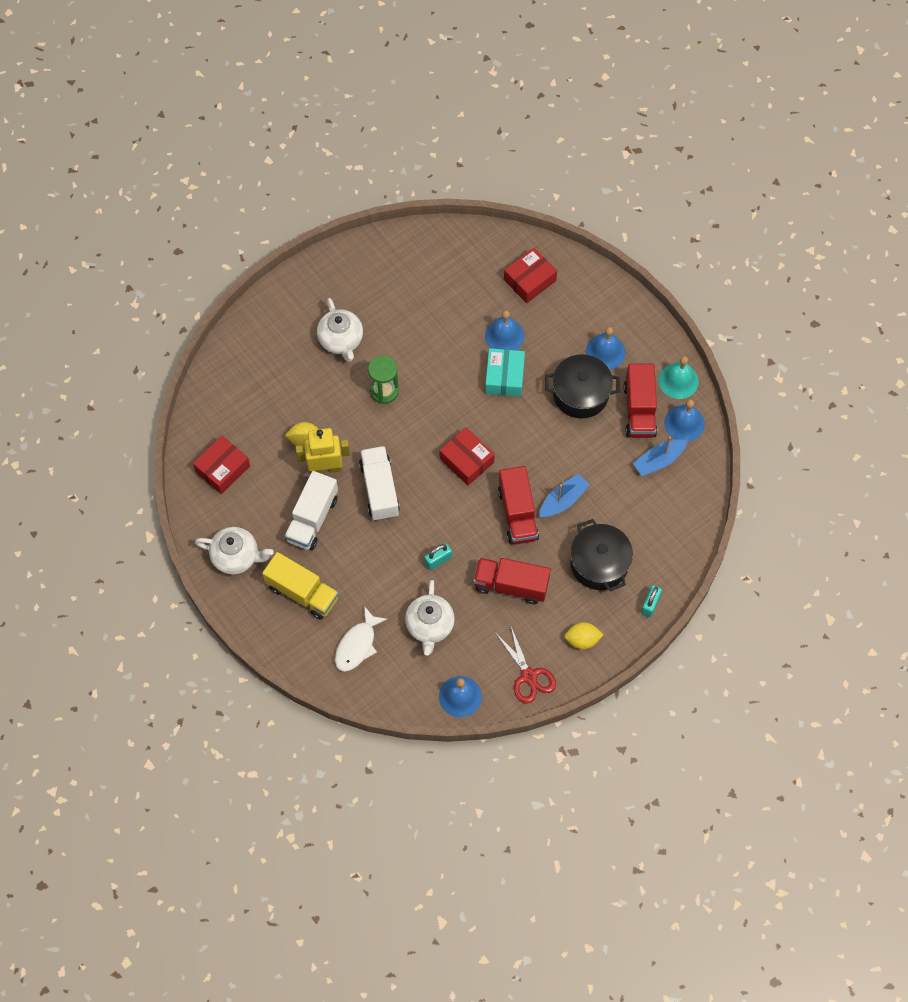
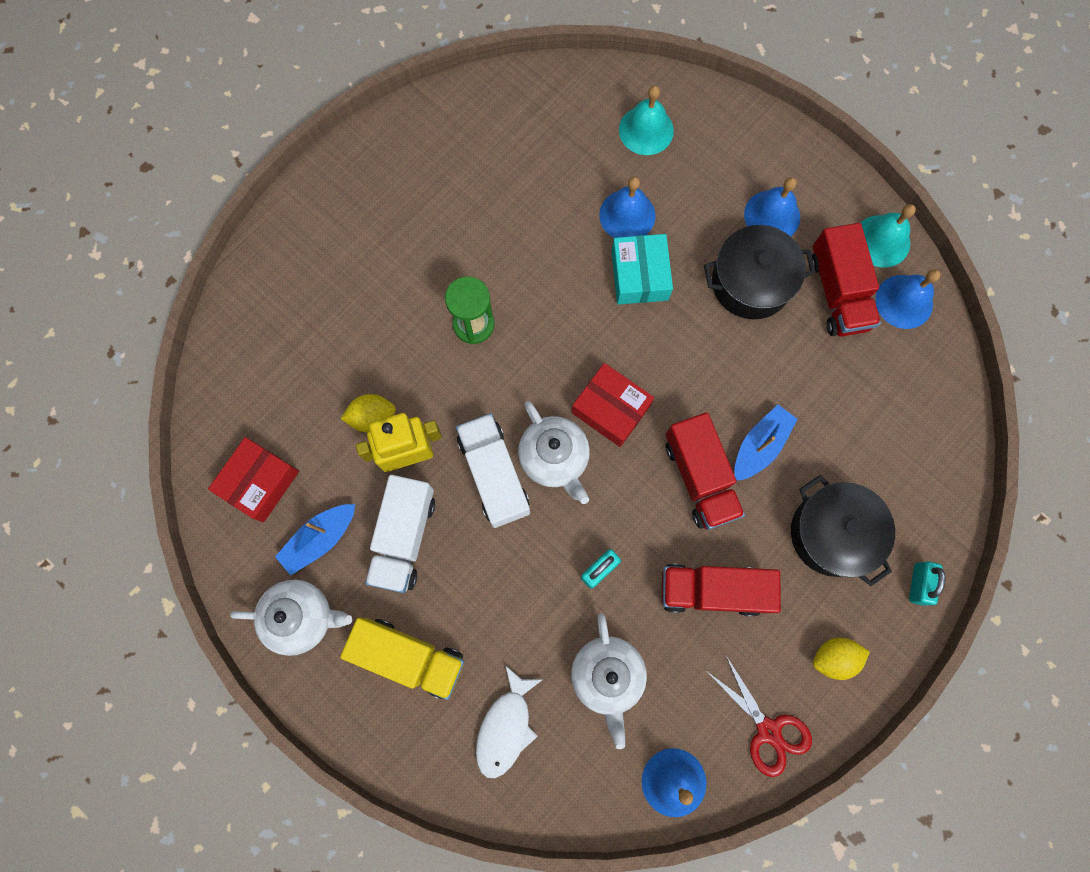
camera: 10 degrees left, 10 degrees up
white teapot [317,298,363,362] -> white teapot moved to [518,401,590,504]
red box [504,248,557,303] -> turquoise bell [619,86,674,155]
blue boat [633,436,688,476] -> blue boat moved to [275,504,355,576]

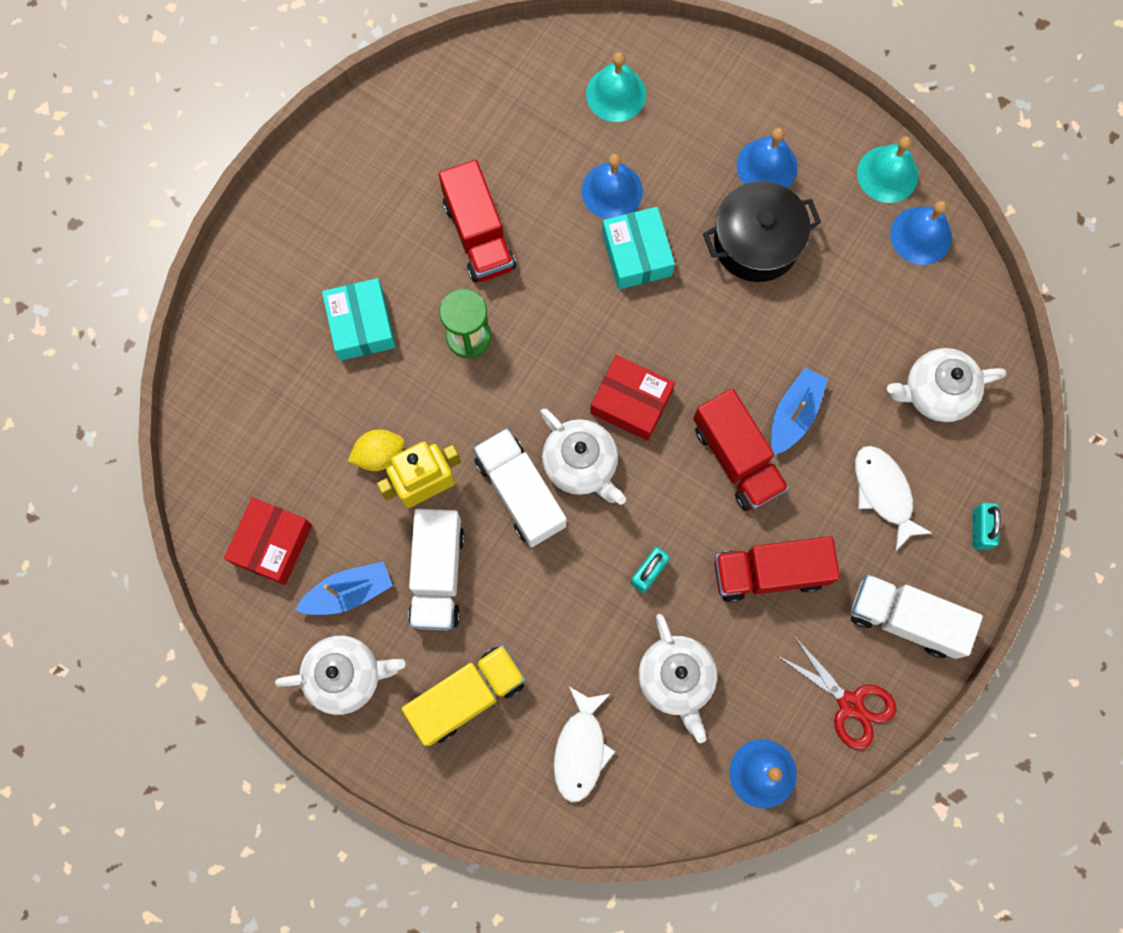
camera: 10 degrees left, 0 degrees up
blue boat [275,504,355,576] -> blue boat turned 150 degrees counterclockwise [296,562,393,615]
yellow truck [340,618,464,700] -> yellow truck turned 45 degrees counterclockwise [402,645,525,746]
black pot [791,475,895,586] -> white fish [855,446,932,551]
red truck [812,223,881,337] -> red truck moved to [439,160,516,283]
yellow lemon [813,638,870,680] -> white truck [851,574,983,659]
none -> turquoise box [322,278,396,361]
none -> white teapot [887,348,1006,422]

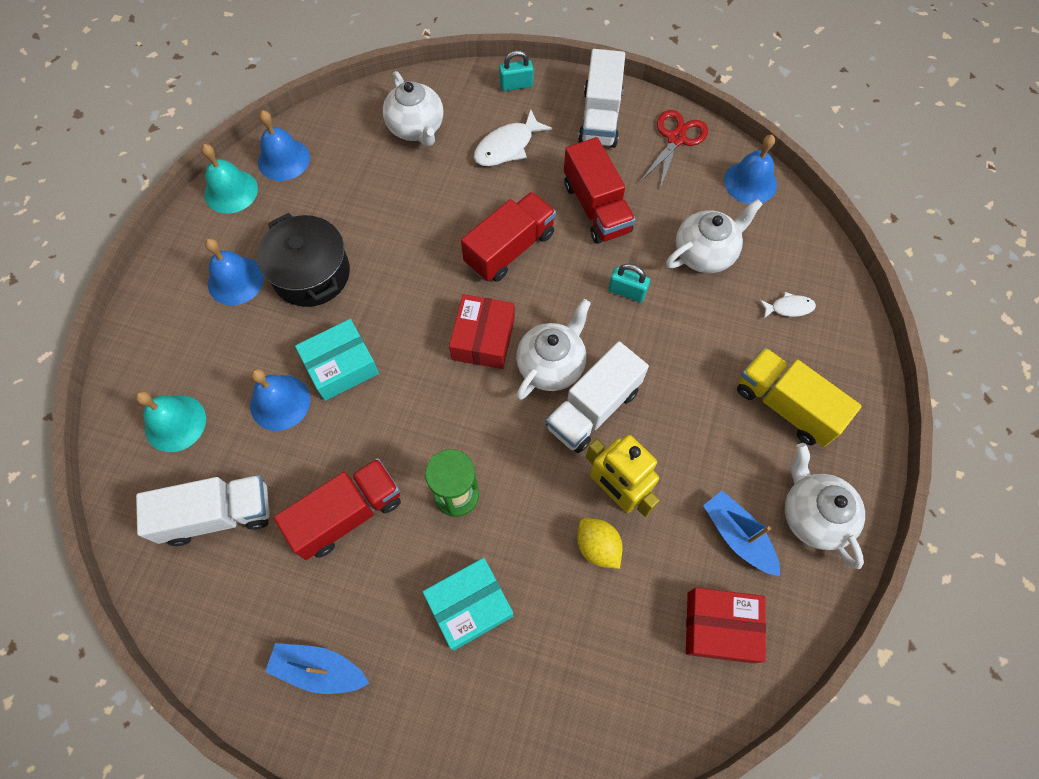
camera: 105 degrees left, 10 degrees down
white truck [408,509,465,630] -> white truck moved to [136,475,270,546]
white fish [554,687,615,802] -> white fish [759,292,816,318], size x0.58
blue boat [771,368,828,455] -> blue boat moved to [265,643,369,694]

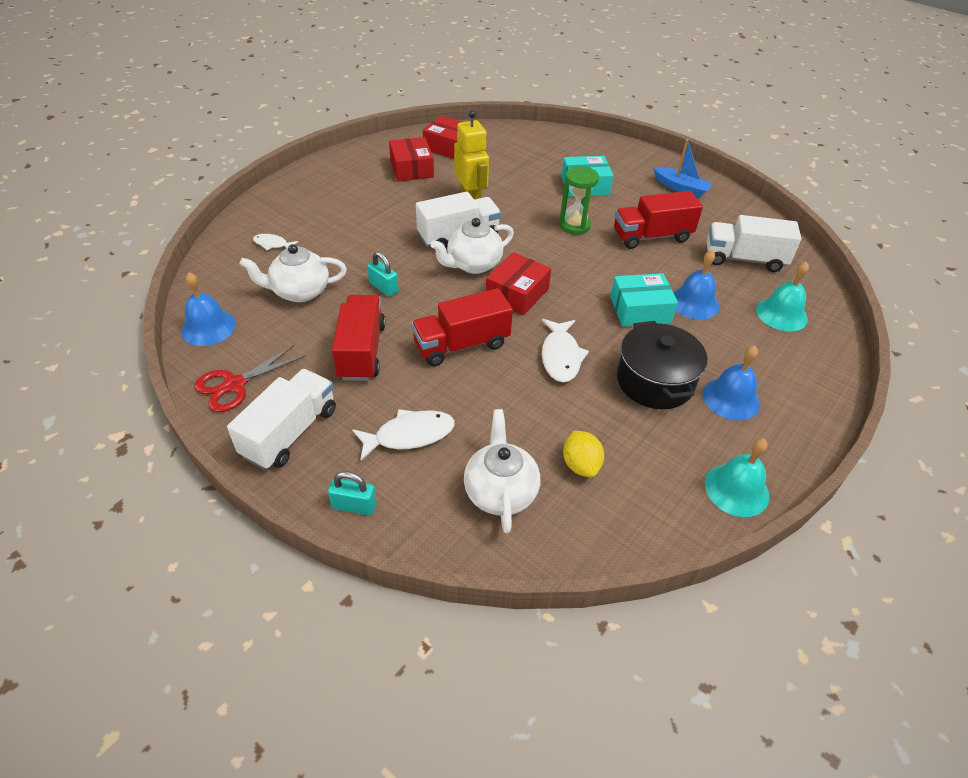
camera: 160 degrees left, 20 degrees down
blue bell [258,110,310,181] -> none
yellow lemon [577,518,623,569] -> yellow lemon moved to [563,431,604,477]
blue boat [703,491,780,576] -> red box [389,137,434,181]
yellow truck [737,347,862,447] -> none
white teapot [785,443,865,569] -> none
none -> white fish [542,319,589,382]

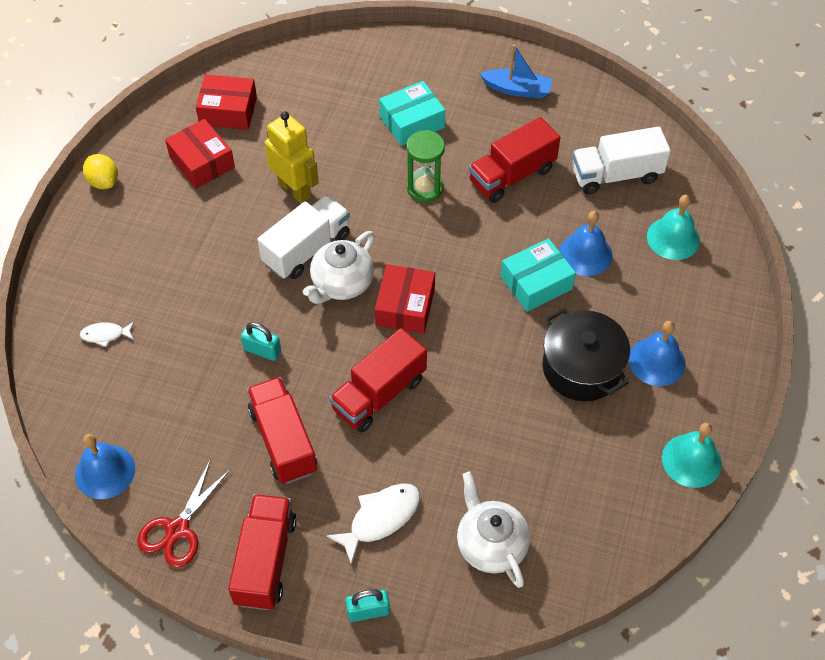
camera: 20 degrees left, 10 degrees up
white truck [227,369,336,470] -> red truck [228,494,297,610]
white teapot [240,244,347,302] -> none
white fish [542,319,589,382] -> none
yellow lemon [563,431,604,477] -> yellow lemon moved to [83,154,118,189]

